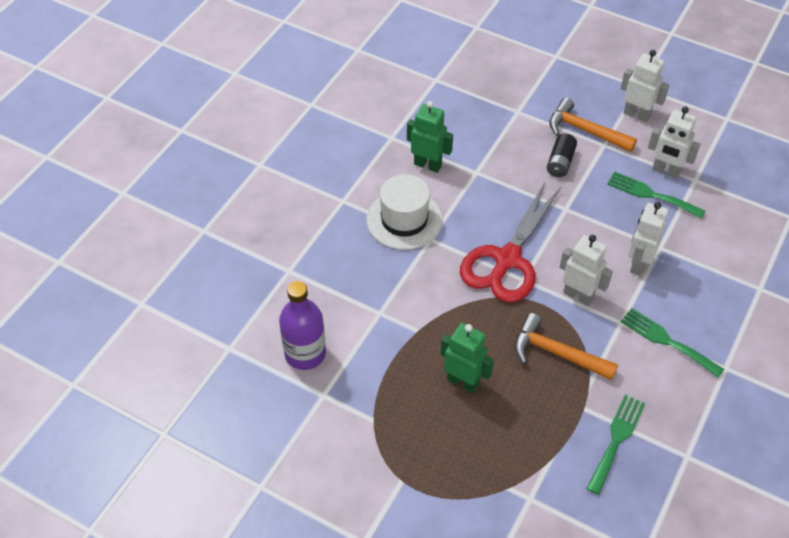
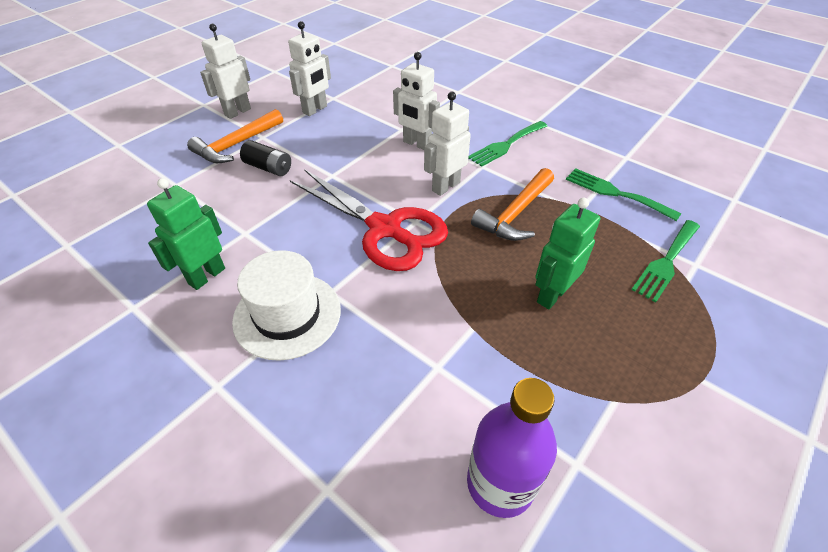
camera: 80 degrees left, 5 degrees down
green fork [607,172,706,219] -> green fork moved to [631,220,700,302]

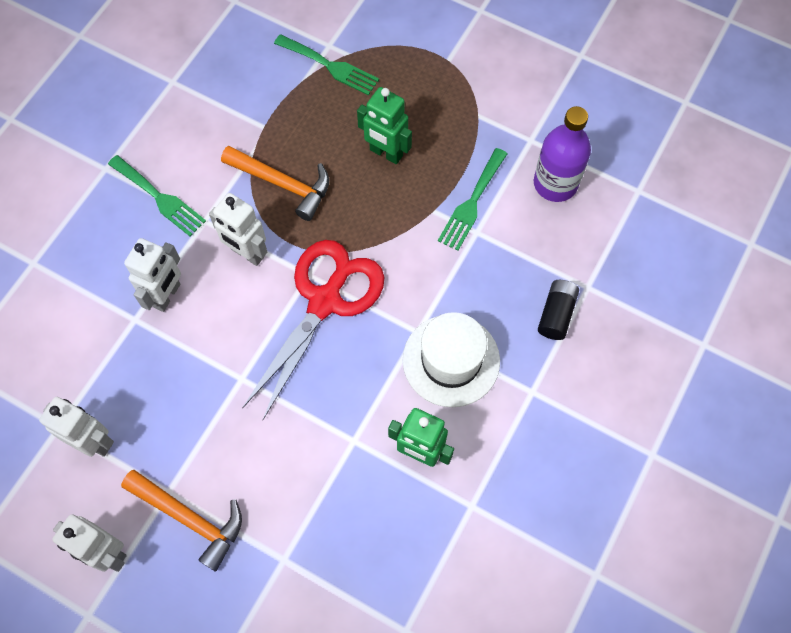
camera: 100 degrees left, 20 degrees up
black battery [240,140,291,176] -> black battery moved to [538,280,579,340]
green fork [566,168,682,221] -> green fork moved to [438,148,507,251]

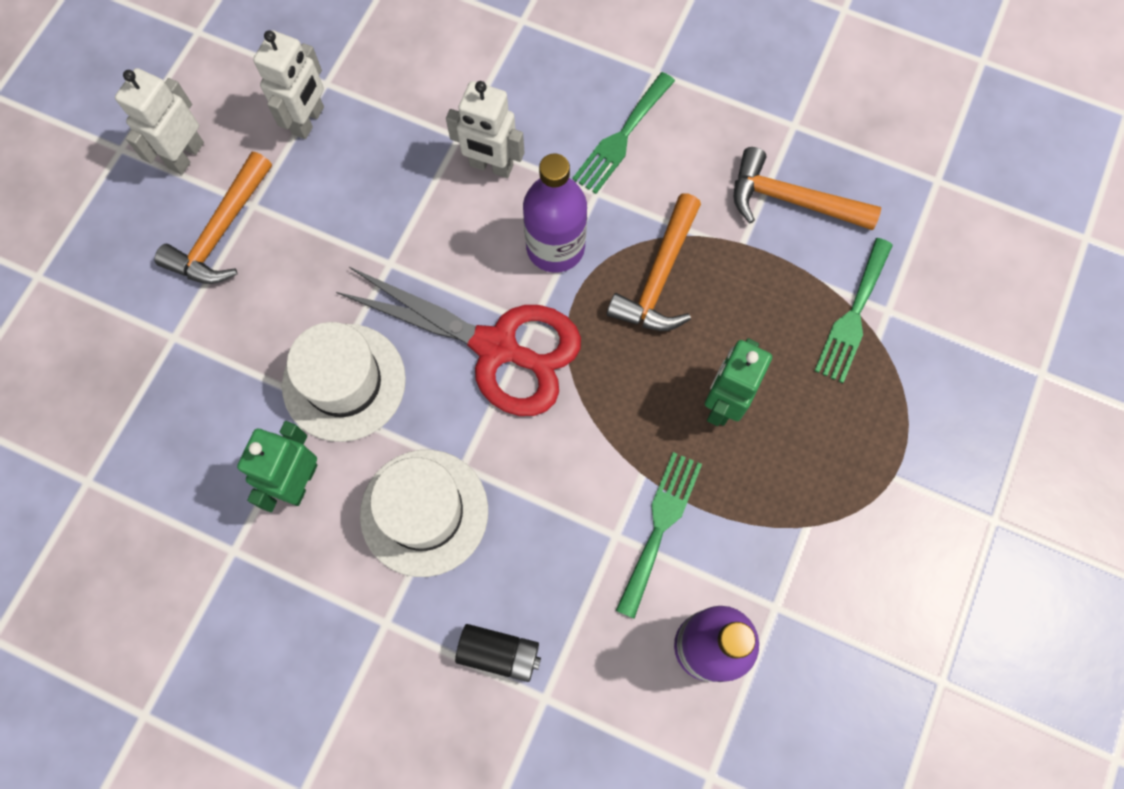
camera: 85 degrees right, 5 degrees up
white robot [209,193,267,266] -> purple bottle [523,153,587,273]
green fork [438,148,507,251] -> green fork turned 90 degrees clockwise [616,452,702,619]
none -> white hat [282,322,406,442]
none -> orange hammer [734,147,881,230]

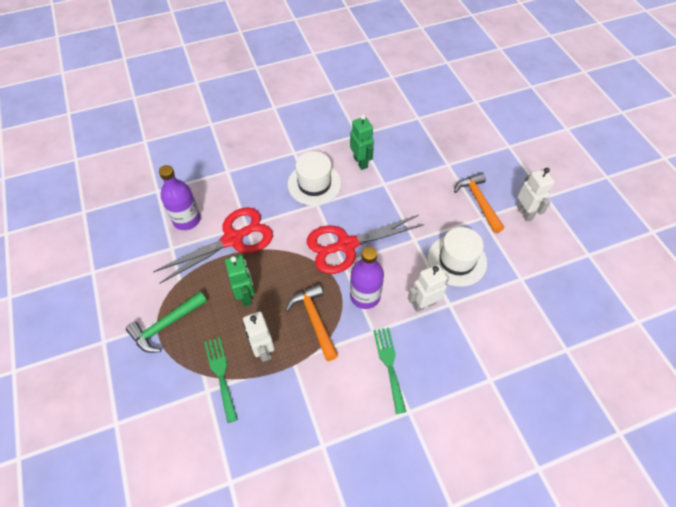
camera: 135 degrees right, 15 degrees down
white robot [253,30,324,139] -> white robot moved to [243,312,275,362]
white hat [282,322,406,442] -> white hat moved to [427,227,487,287]
black battery [455,624,541,682] -> none
green fork [616,452,702,619] -> red scissors [153,207,273,284]
orange hammer [734,147,881,230] -> none
none -> green hammer [126,291,207,353]

